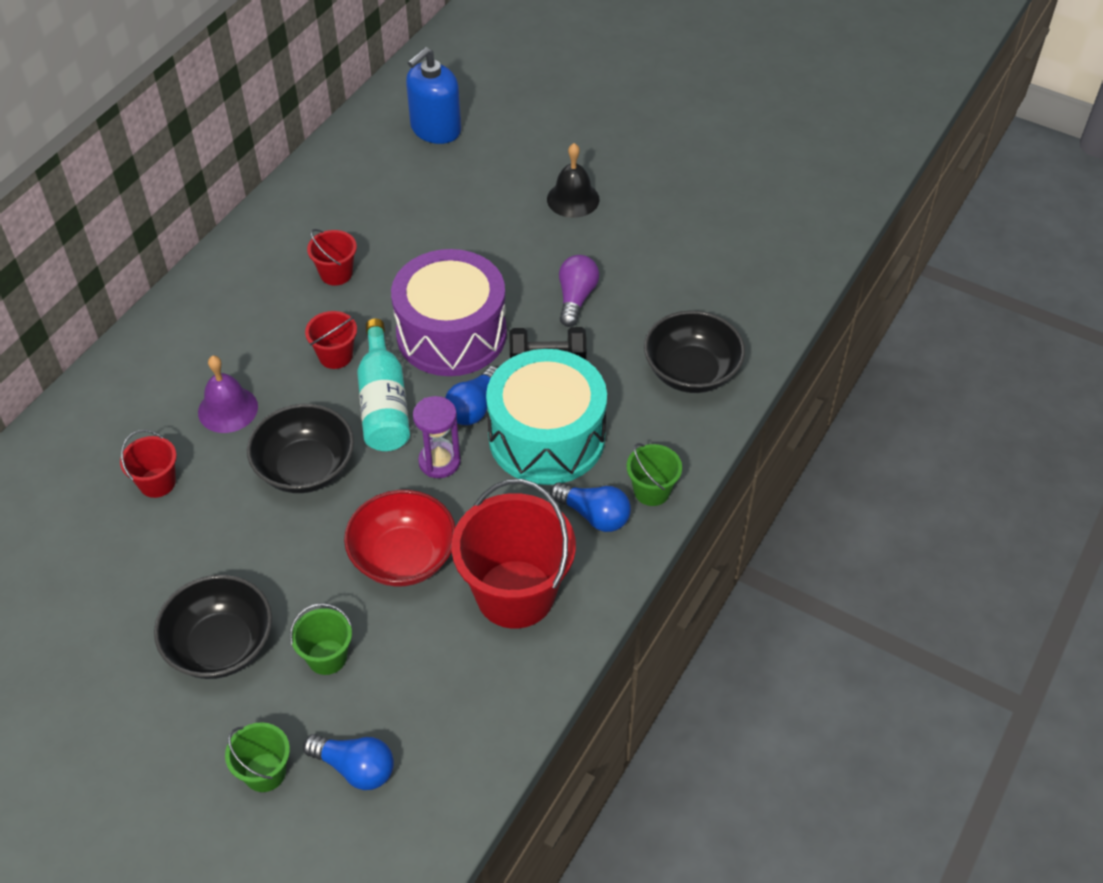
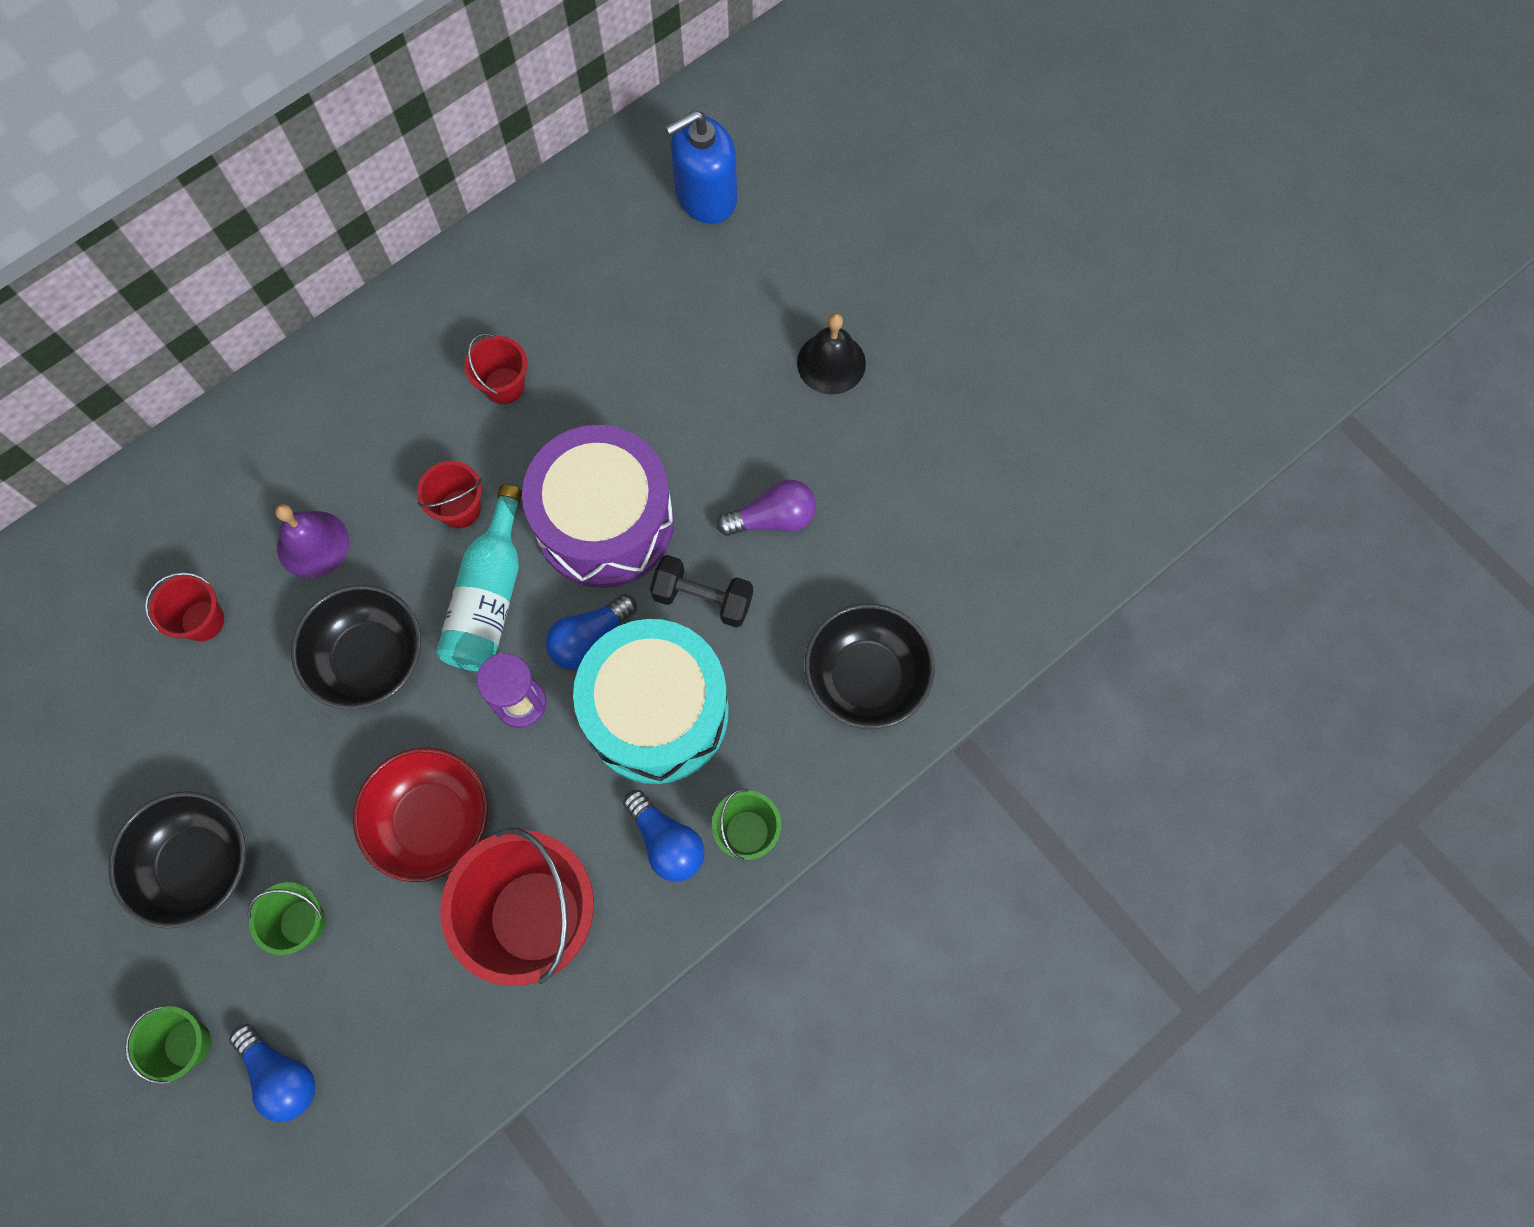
camera: 20 degrees right, 20 degrees up
purple light bulb [559,255,599,327] -> purple light bulb turned 45 degrees clockwise [716,480,816,536]

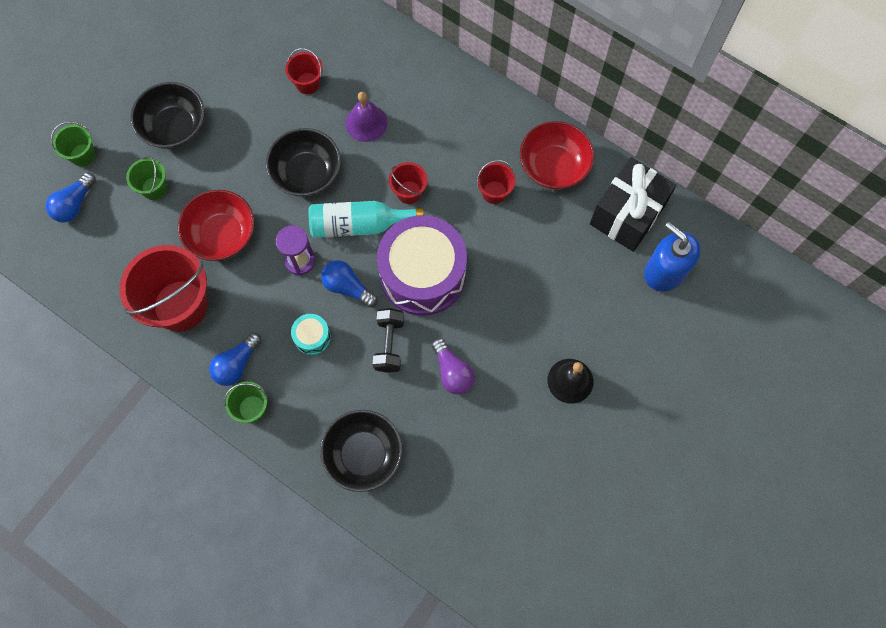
camera: 75 degrees right, 0 degrees up
turquoise drum [573,619,729,784] -> turquoise drum [291,314,331,355], size x0.42
none -> red bowl [520,121,595,190]
none -> black gift [590,157,676,252]

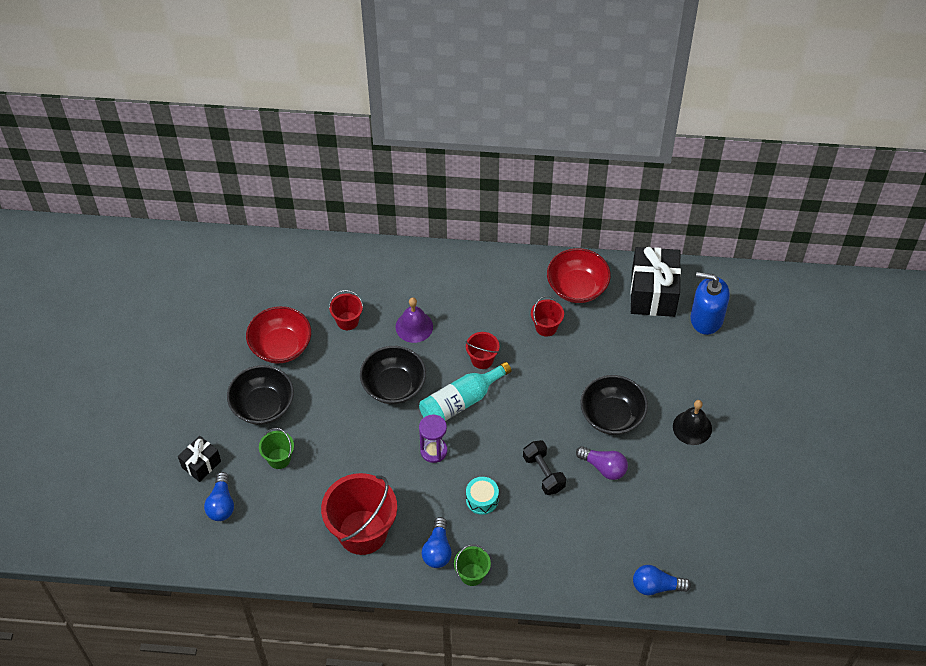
camera: 30 degrees left, 15 degrees down
green bucket [51,122,95,166] -> black gift [178,436,221,482]
red bowl [178,190,255,261] -> red bowl moved to [246,306,311,364]
black bowl [320,410,403,492] -> black bowl moved to [580,375,648,435]
blue light bulb [321,260,378,307] -> blue light bulb moved to [633,565,691,595]
purple drum [377,215,467,316] -> none

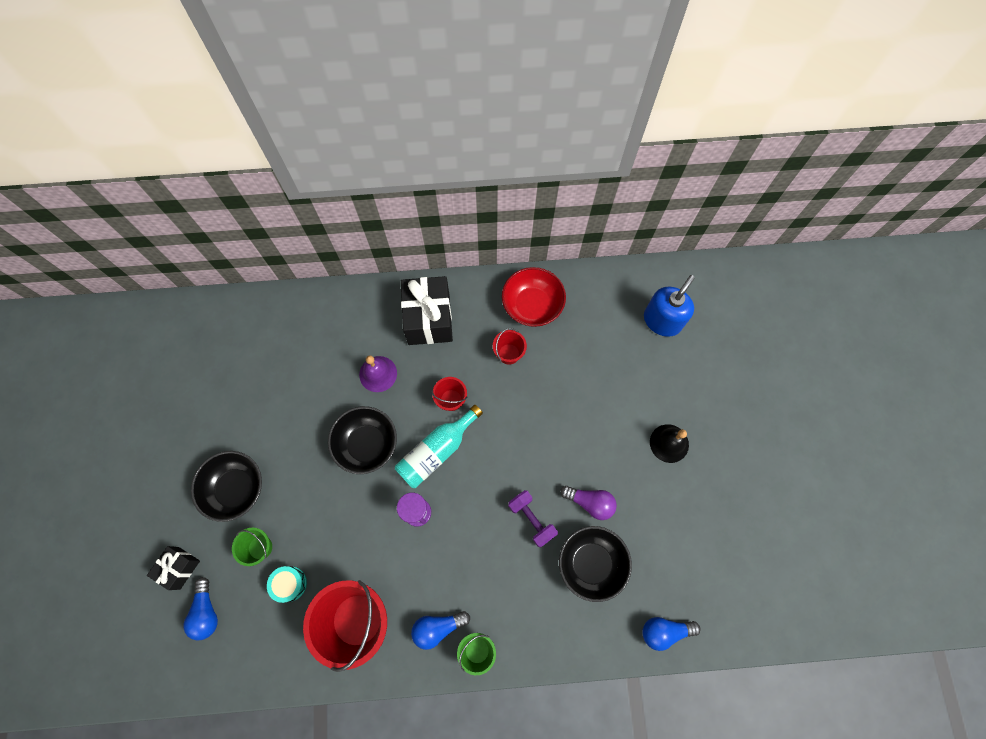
camera: 10 degrees left, 15 degrees up
red bowl [246,306,311,364] -> none
red bucket [329,290,363,330] -> none
blue light bulb [422,517,452,568] -> blue light bulb turned 75 degrees clockwise [411,611,470,650]
turquoise drum [466,477,499,515] -> turquoise drum moved to [267,566,307,603]
black dumbbell [523,440,566,495] -> purple dumbbell [508,490,558,548]
black bowl [580,375,648,435] -> black bowl moved to [559,526,632,602]
black gift [631,247,681,317] -> black gift moved to [401,276,453,345]
blue soap dispenser [691,272,730,335] -> blue soap dispenser turned 120 degrees clockwise [644,275,695,336]

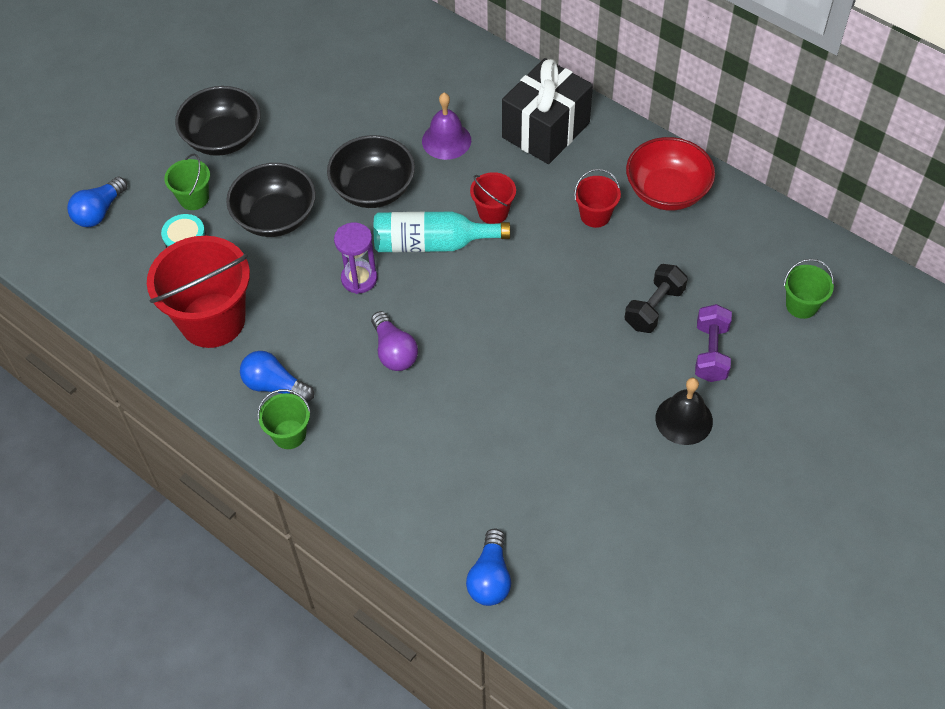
camera: 45 degrees right, 15 degrees down
black gift [147,546,200,590] -> none
purple dumbbell [508,490,558,548] -> purple dumbbell moved to [695,304,732,382]
black bowl [559,526,632,602] -> black bowl moved to [226,163,316,237]
purple light bulb [561,486,617,520] -> purple light bulb moved to [371,311,418,371]
blue light bulb [642,617,701,651] -> blue light bulb turned 120 degrees counterclockwise [466,529,511,606]
blue soap dispenser [644,275,695,336] -> green bucket [783,259,834,319]
none -> black dumbbell [625,264,688,333]

